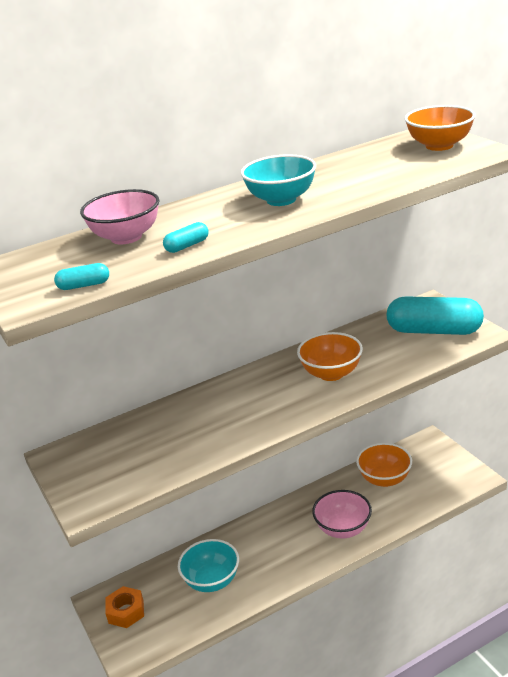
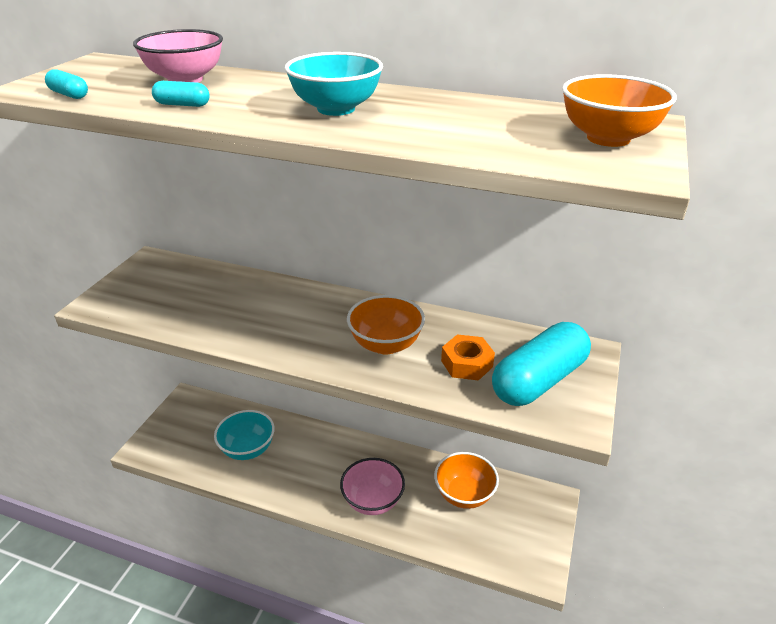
camera: 45 degrees right, 5 degrees up
orange nut [105,586,144,628] -> orange nut moved to [441,334,495,381]
turquoise capsule [387,296,484,335] -> turquoise capsule turned 75 degrees clockwise [492,322,591,406]

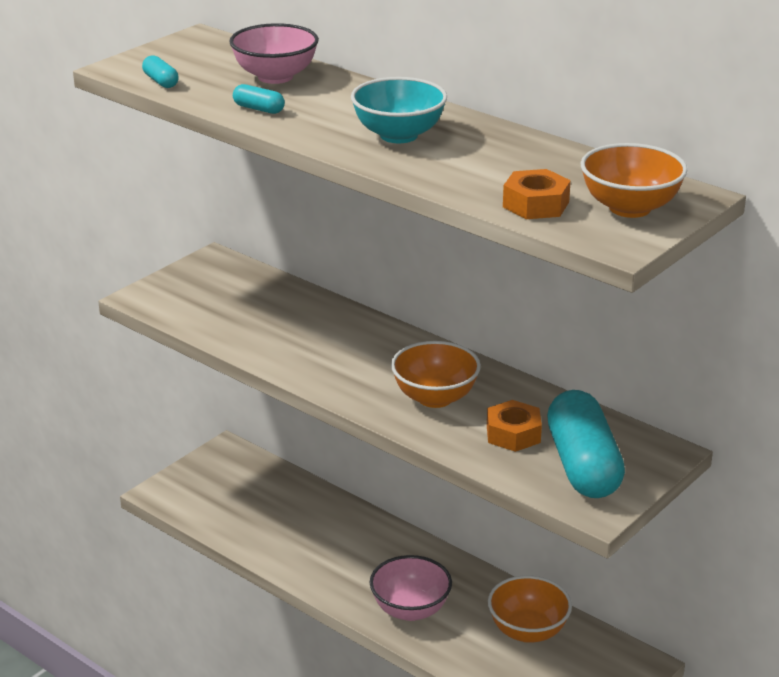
camera: 20 degrees right, 5 degrees down
turquoise bowl [214,410,275,460] -> none
turquoise capsule [492,322,591,406] -> turquoise capsule turned 75 degrees counterclockwise [547,390,625,498]
none -> orange nut [503,169,571,219]

